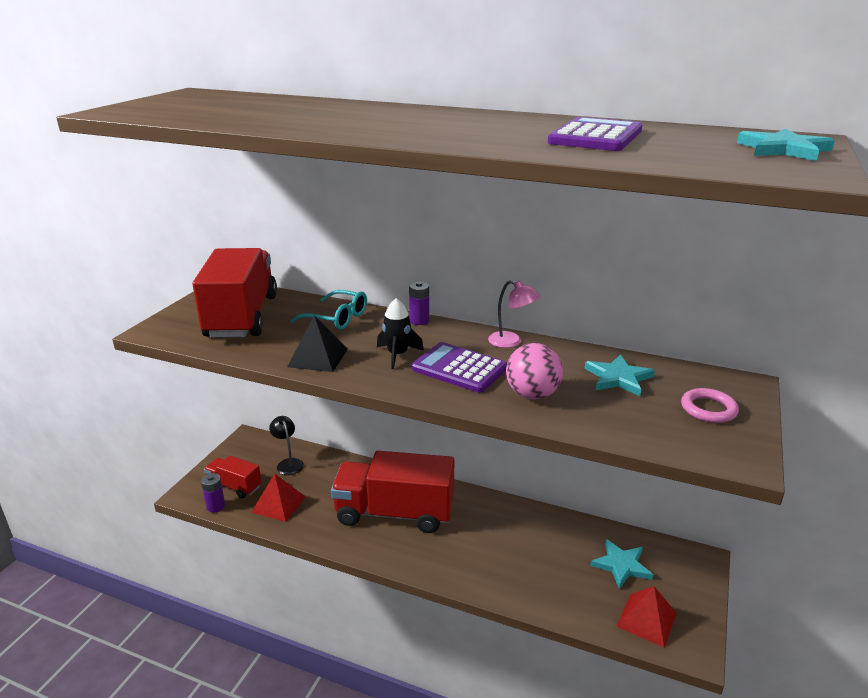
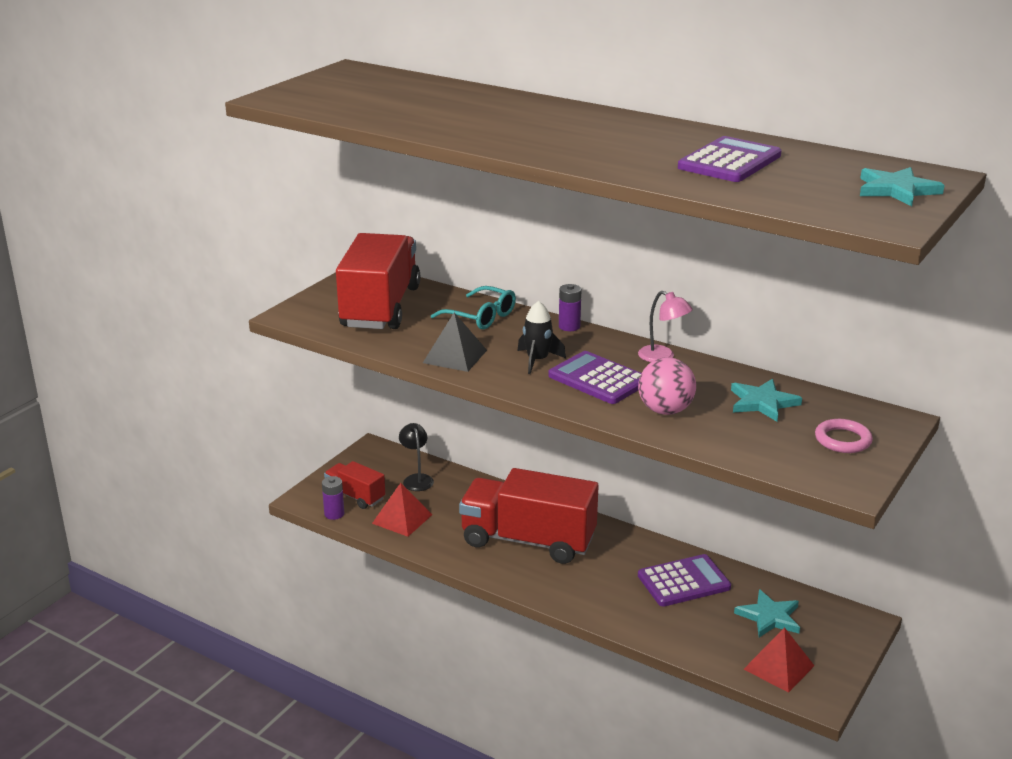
camera: 10 degrees right, 0 degrees up
none -> purple calculator [638,554,731,607]

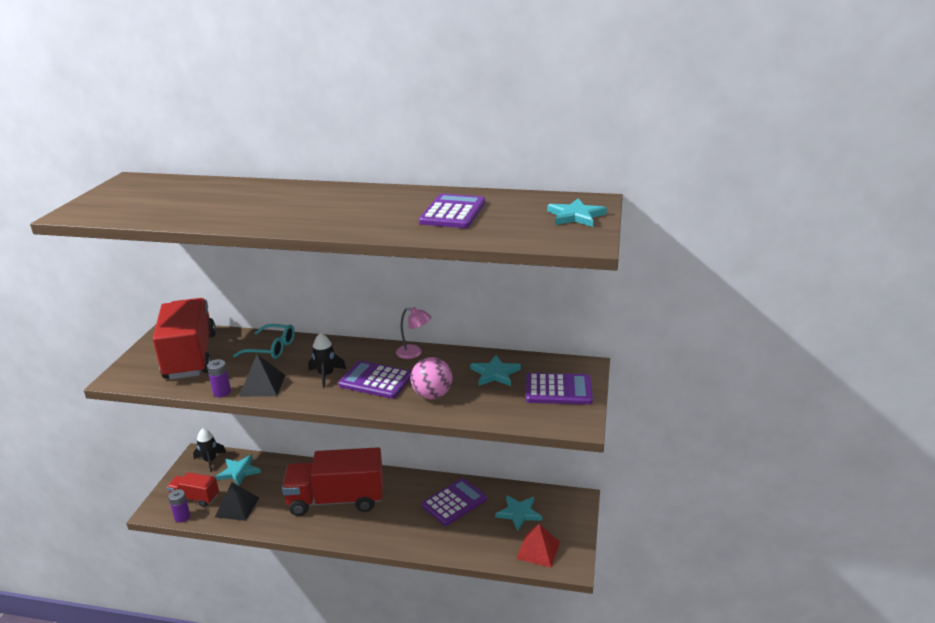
camera: 20 degrees left, 0 degrees up
red pyramid [372,483,432,537] -> black pyramid [215,482,259,521]
black lamp [399,423,434,491] -> turquoise star [216,455,261,486]
purple battery [559,284,582,331] -> purple battery moved to [207,359,231,397]
pink ring [815,419,873,453] -> purple calculator [526,373,593,404]
none -> black rocket [193,428,226,472]

